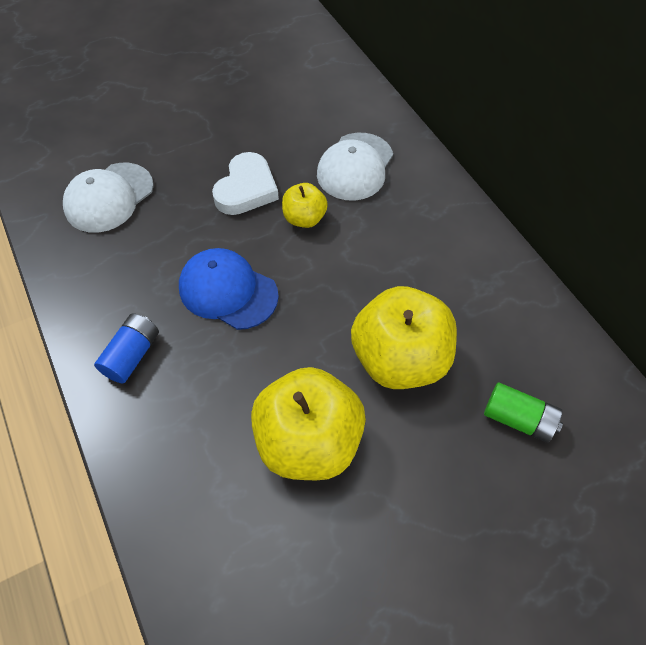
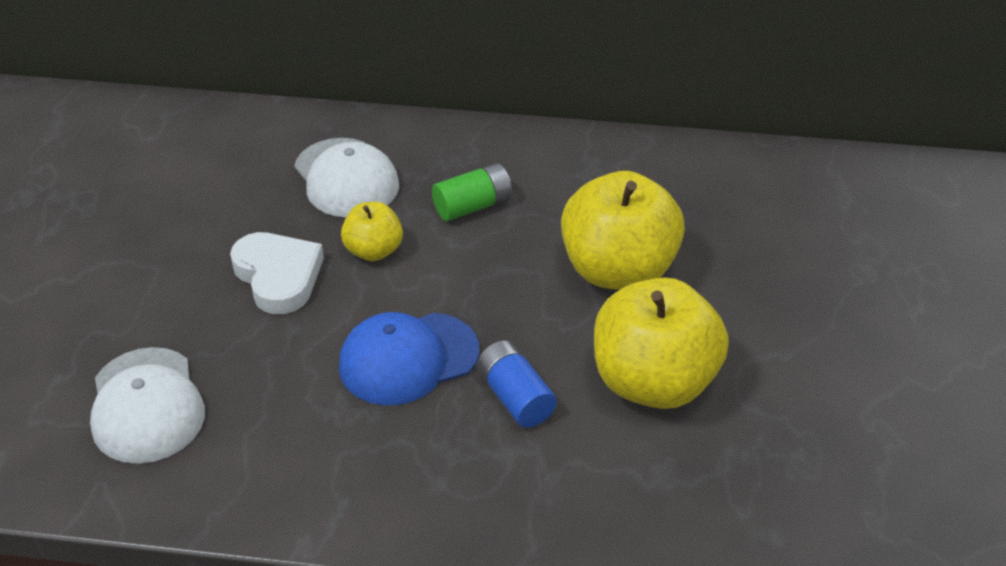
camera: 55 degrees left, 15 degrees down
blue battery [94,313,159,383] -> blue battery moved to [477,340,557,428]
green battery [484,382,563,443] -> green battery moved to [432,163,512,221]

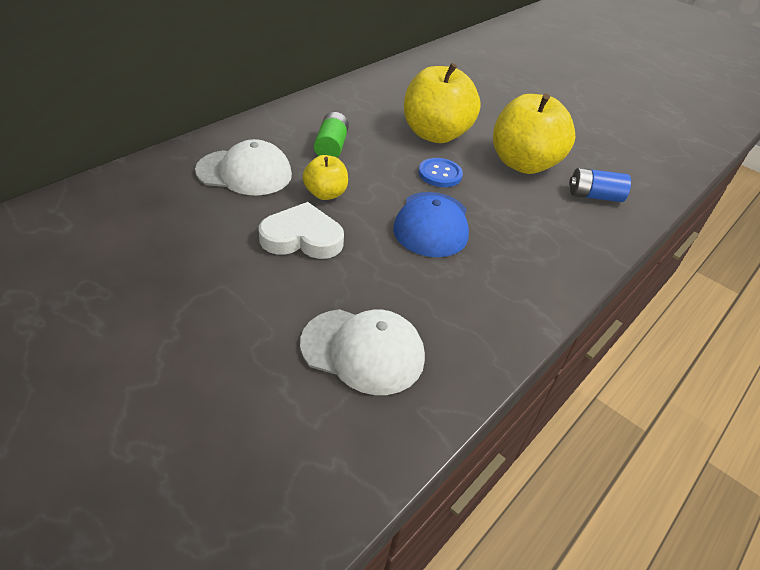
camera: 60 degrees left, 0 degrees up
blue battery [477,340,557,428] -> blue battery moved to [569,168,631,202]
none -> blue button [418,158,463,187]

